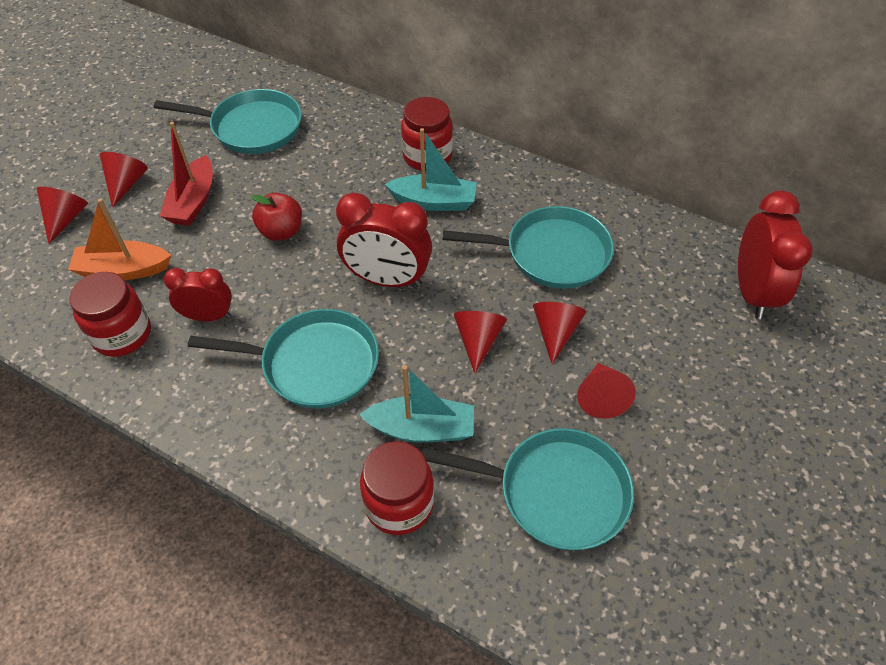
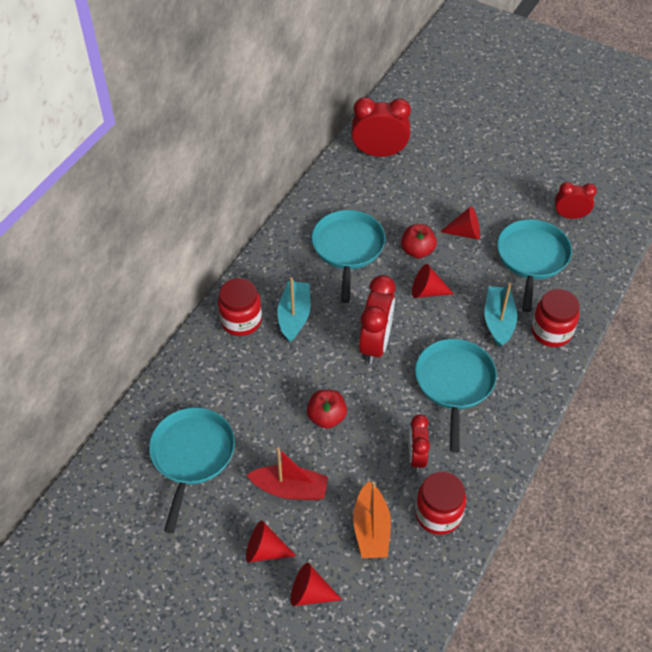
camera: 90 degrees left, 0 degrees up
red cone [533,302,586,364] -> red apple [401,224,437,259]
none -> red clock [555,182,597,219]

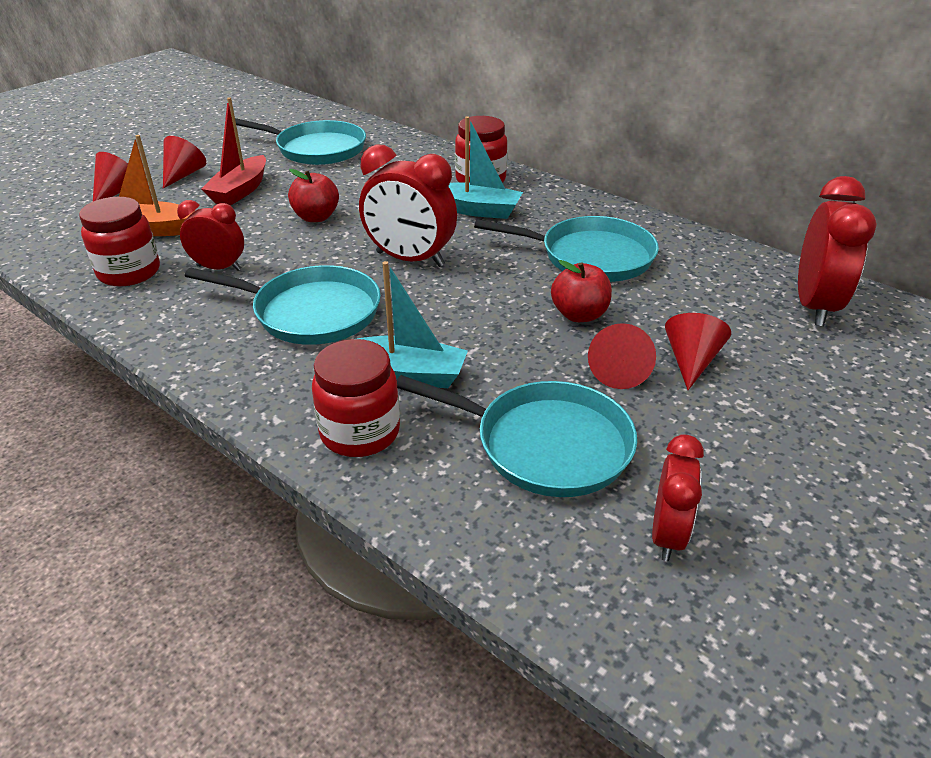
camera: 100 degrees right, 15 degrees down
red cone [412,264,454,298] -> red cone moved to [665,313,731,390]

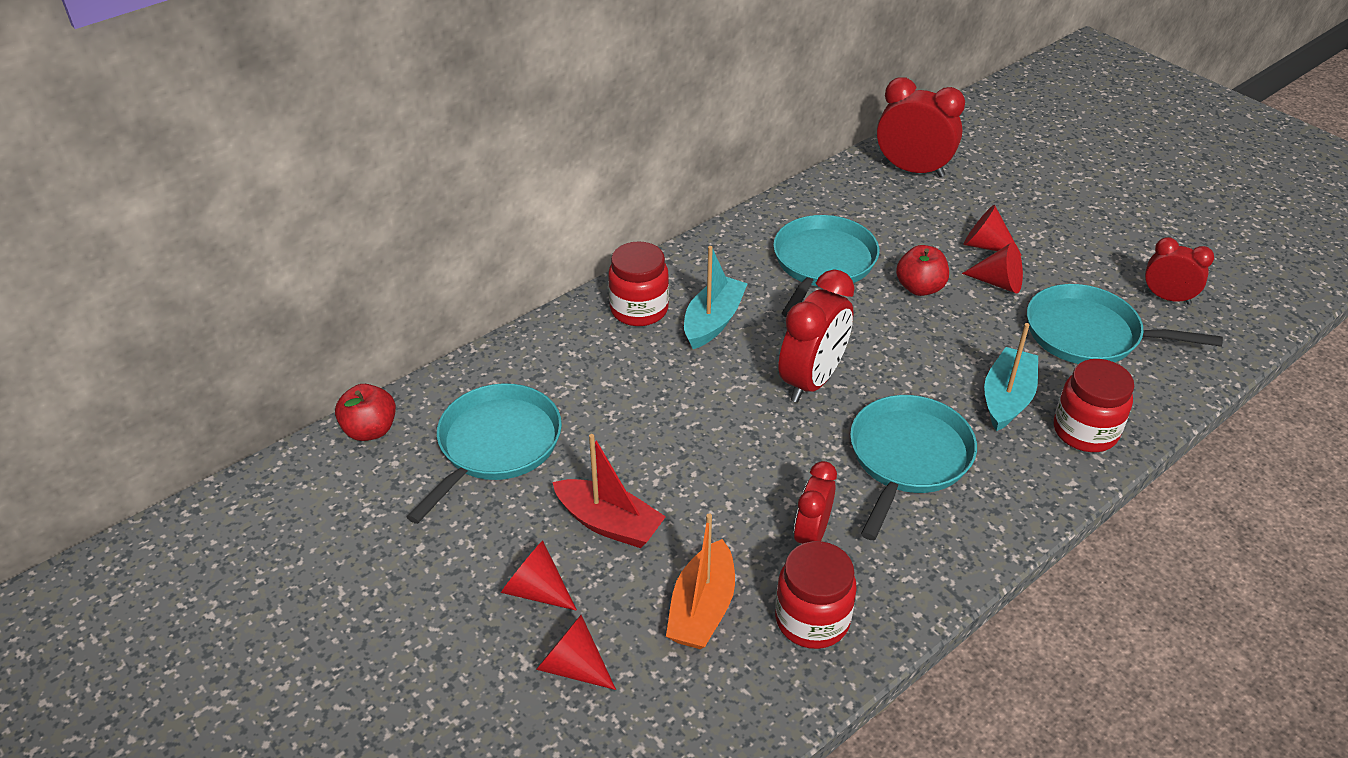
camera: 80 degrees left, 5 degrees up
red apple [288,169,339,222] -> red apple moved to [335,384,396,441]
turquoise pan [397,375,637,497] -> turquoise pan turned 105 degrees counterclockwise [1027,284,1223,364]

